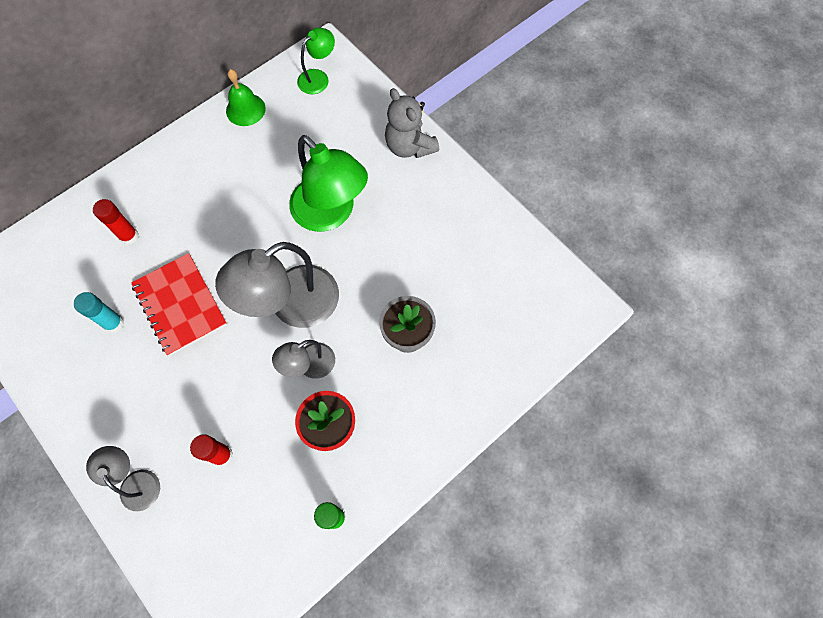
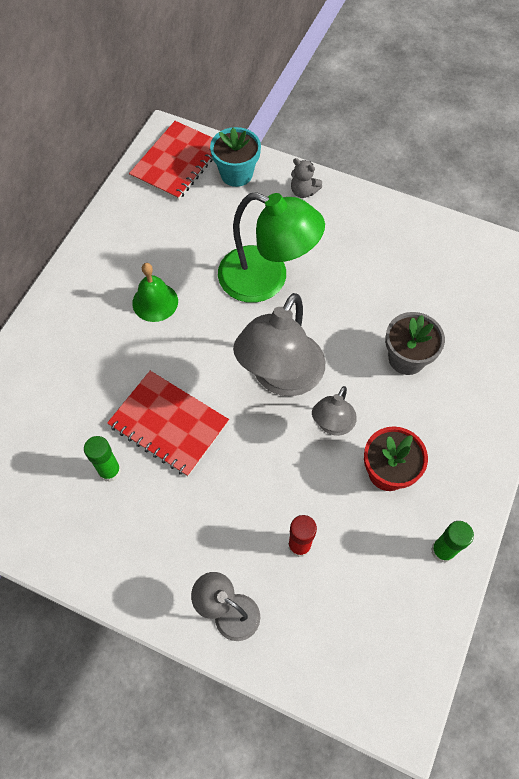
camera: 25 degrees left, 5 degrees down
turquoise glue stick [74,292,124,333] -> green glue stick [84,436,121,482]
red glue stick [93,199,138,245] -> none
green bell [226,69,266,126] -> green bell moved to [132,263,178,322]
green lamp [297,28,335,94] -> red notebook [129,121,213,200]
grey teddy bear [385,88,439,158] -> grey teddy bear [291,158,322,198], size x0.58
none -> turquoise flower pot [210,127,261,187]

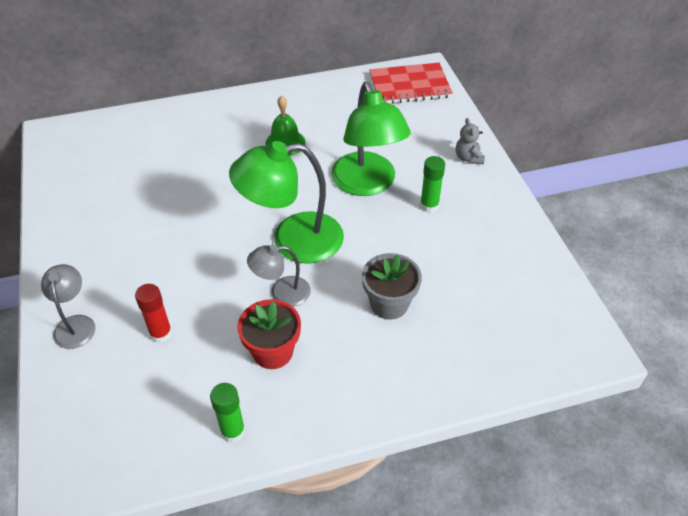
camera: 50 degrees right, 15 degrees down
green glue stick [84,436,121,482] -> green glue stick moved to [420,156,445,213]
red notebook [107,371,229,477] -> none
turquoise flower pot [210,127,261,187] -> none
grey lamp [233,293,325,396] -> green lamp [229,141,344,264]

